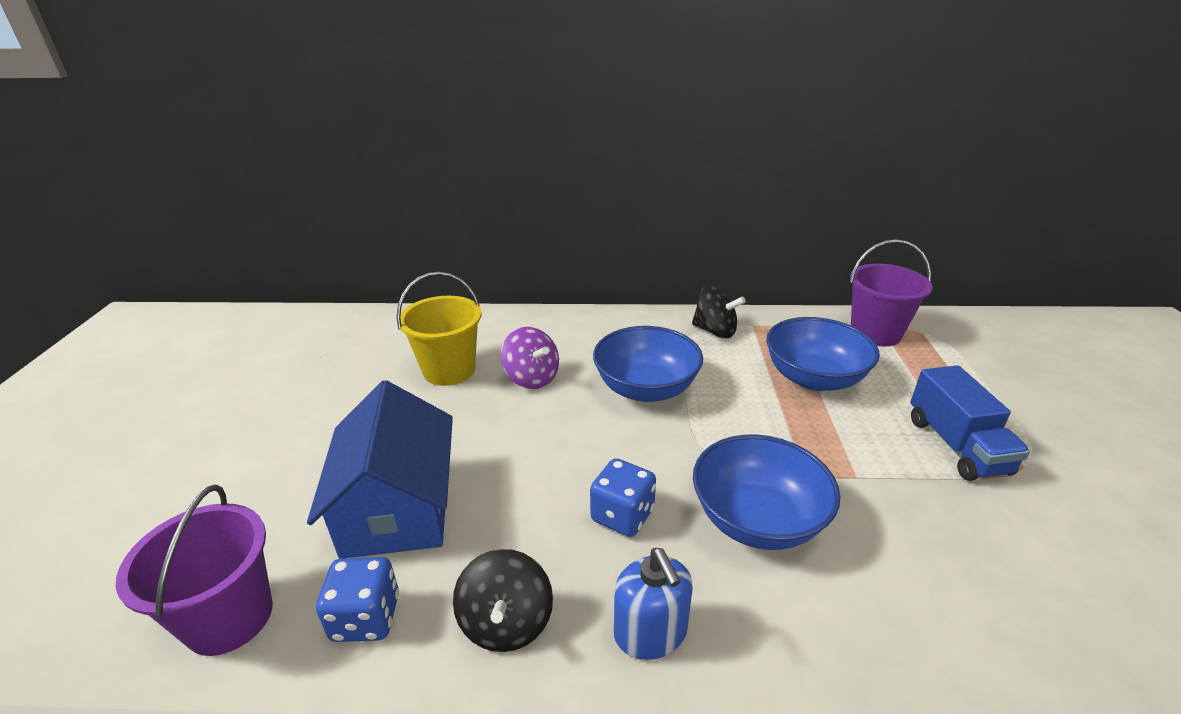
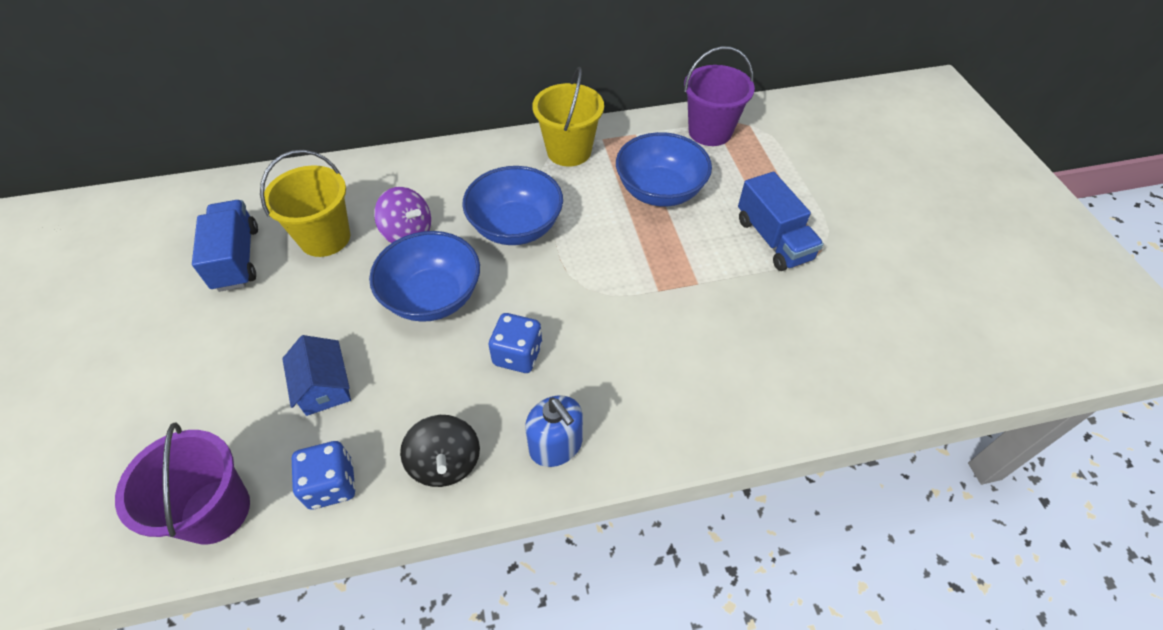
camera: 15 degrees left, 20 degrees up
blue house [307,380,453,559] -> blue house [282,335,351,416], size x0.53
black spinning top [692,285,746,338] -> yellow bucket [532,67,604,167]
blue bowl [693,434,840,550] -> blue bowl moved to [369,231,480,322]
none -> blue truck [192,200,258,292]

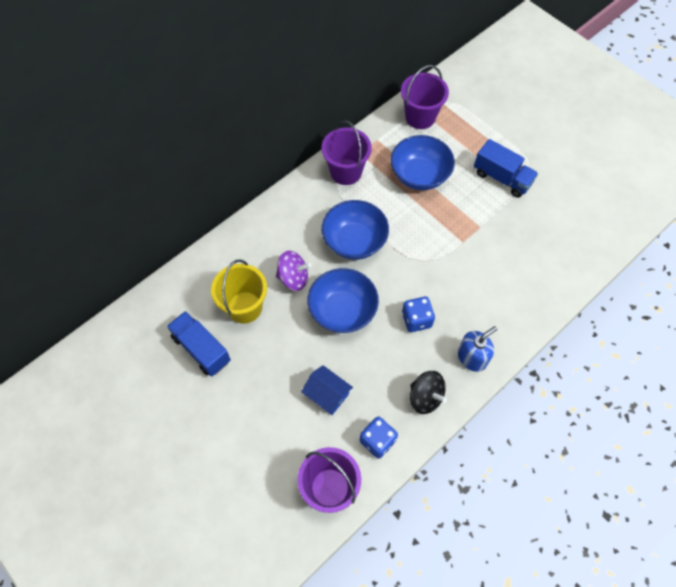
camera: 30 degrees left, 10 degrees up
blue soap dispenser [525,396,583,467] -> blue soap dispenser turned 60 degrees counterclockwise [458,326,497,372]
yellow bucket [532,67,604,167] -> purple bucket [321,120,372,185]

